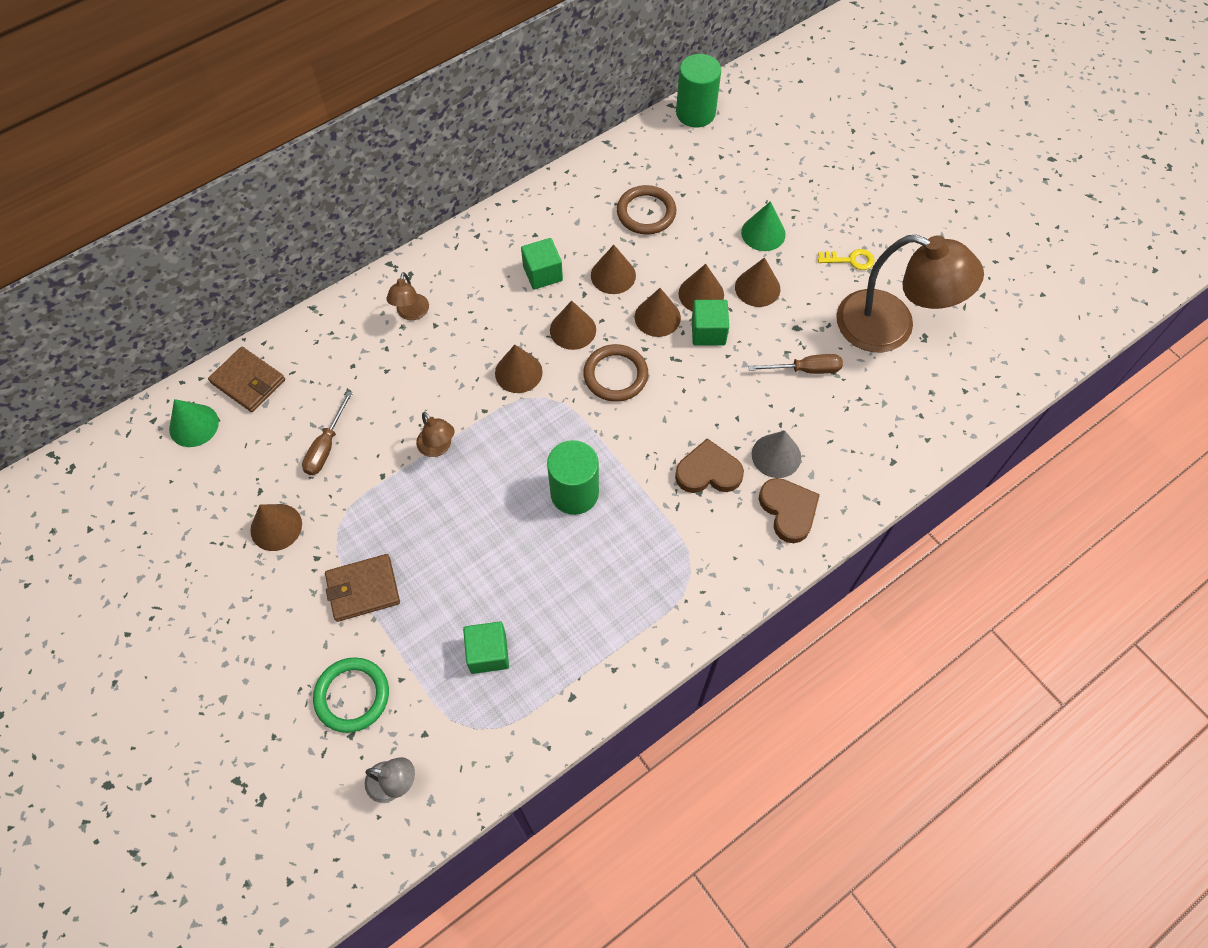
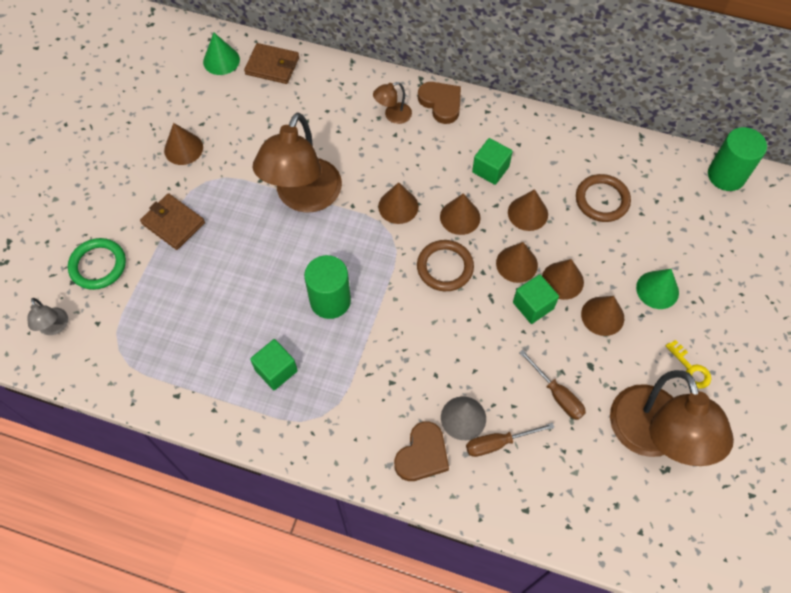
camera: 55 degrees right, 0 degrees up
brown wallet [208,347,285,412] -> brown wallet turned 75 degrees counterclockwise [244,43,299,84]
brown screwdriver [302,391,353,475] -> brown screwdriver moved to [466,423,555,457]
brown lamp [416,412,455,457] -> brown lamp [253,113,342,213], size x2.32
green cube [463,622,509,674] -> green cube moved to [250,339,298,390]
brown heart [675,438,744,493] -> brown heart moved to [418,82,461,124]

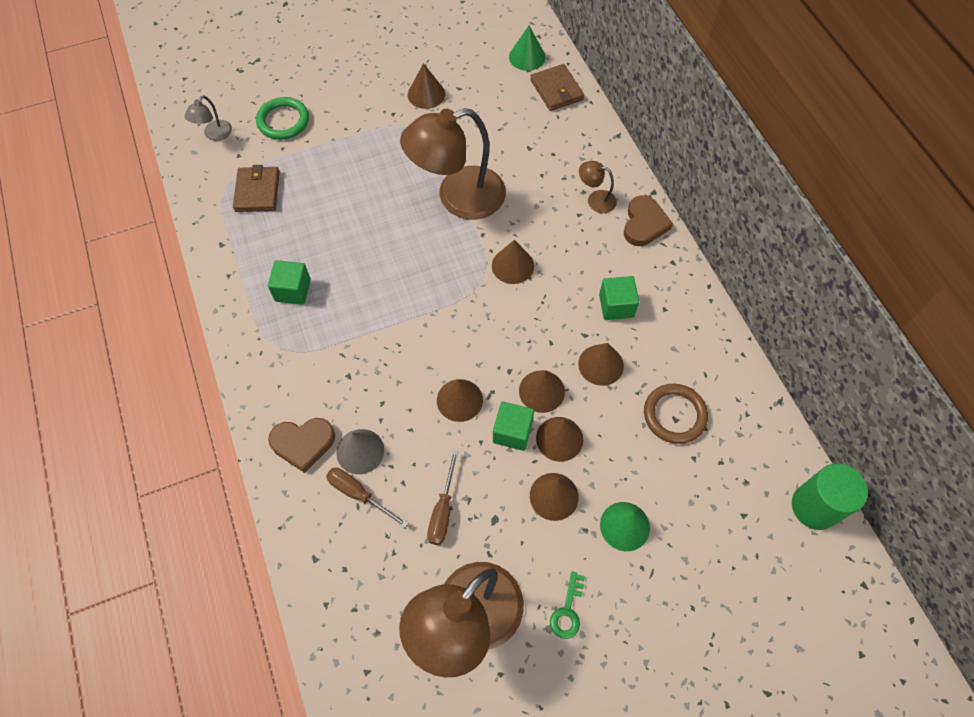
camera: 50 degrees right, 0 degrees up
brown wallet [140,193,205,250] -> brown wallet moved to [233,165,280,212]
green cylinder [304,255,351,319] -> none
brown ring [417,240,474,291] -> none
brown cone [440,193,481,235] -> brown cone moved to [437,379,483,422]
yellow key [666,340,711,389] -> green key [550,571,585,639]

